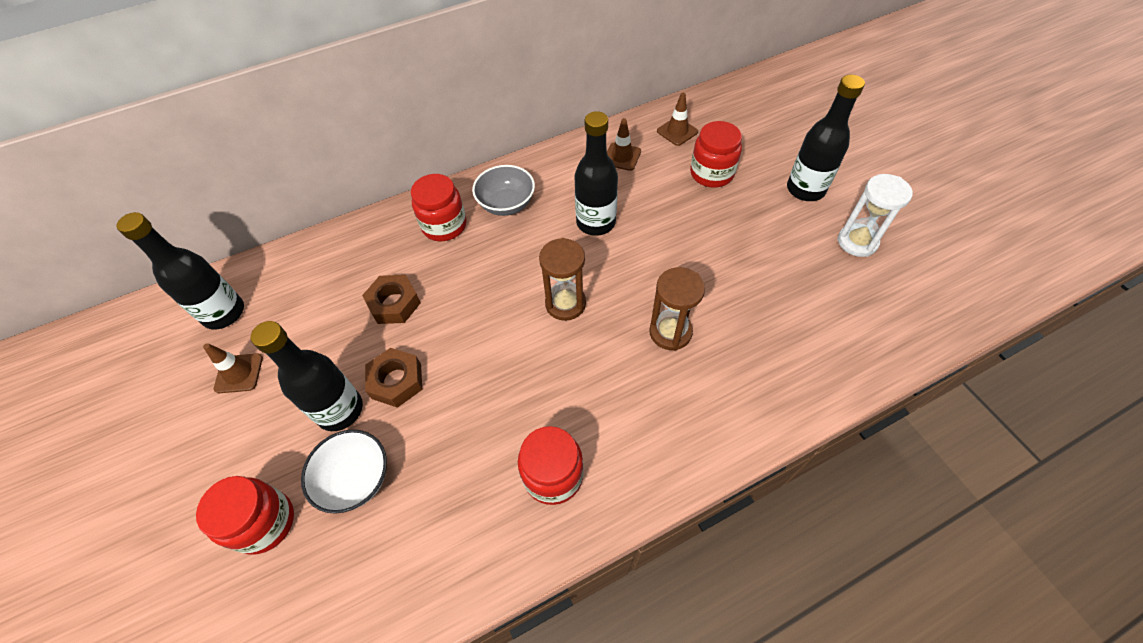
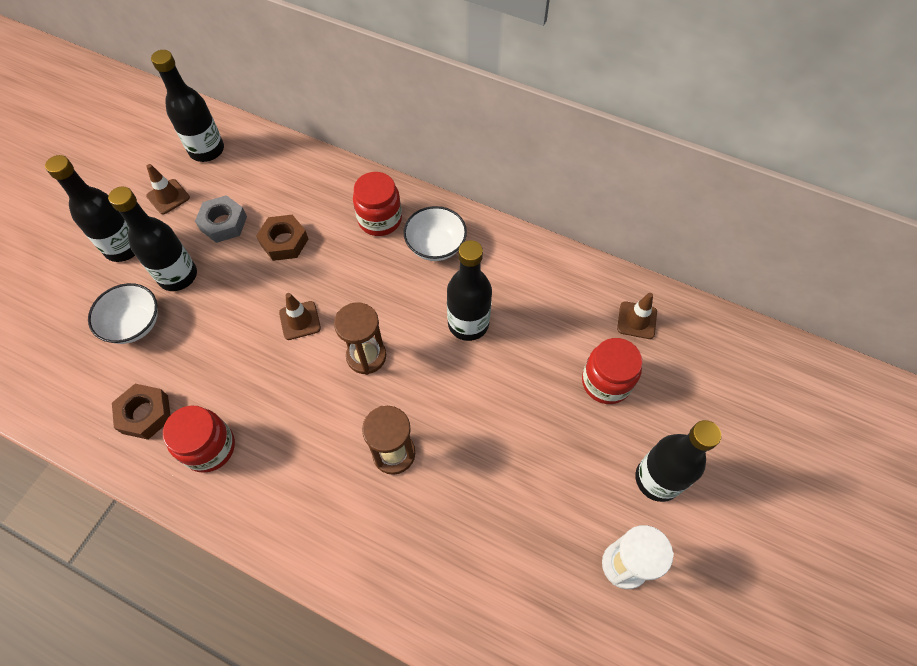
camera: 50 degrees right, 5 degrees up
red jar [196,476,294,555] -> none
brown nut [365,348,422,408] -> brown nut moved to [112,384,171,440]
grey bowl [472,165,535,216] -> white bowl [403,206,467,261]
brown traffic cone [607,118,641,171] -> brown traffic cone moved to [279,293,321,340]
none -> black bottle [45,155,135,262]
none -> grey nut [195,195,247,243]

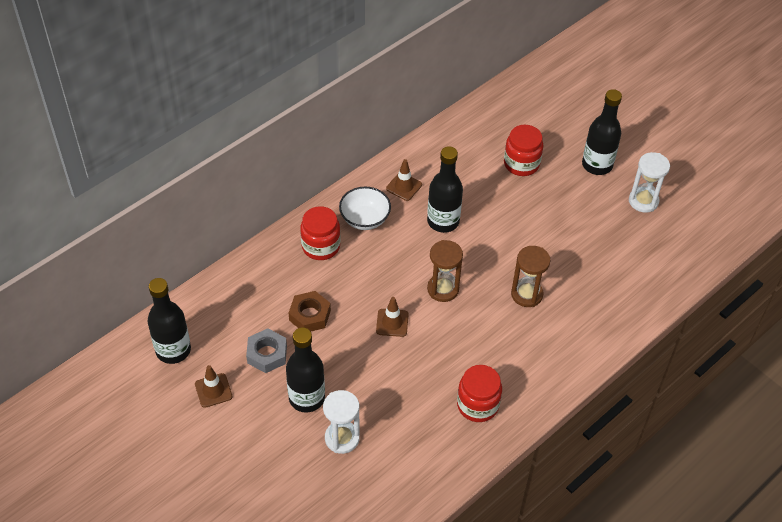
camera: 70 degrees left, 10 degrees down
black bottle [45,155,135,262] -> none
white bowl [88,283,158,344] -> white hourglass [323,390,360,454]
brown nut [112,384,171,440] -> none
brown traffic cone [617,293,657,339] -> brown traffic cone moved to [386,159,422,201]

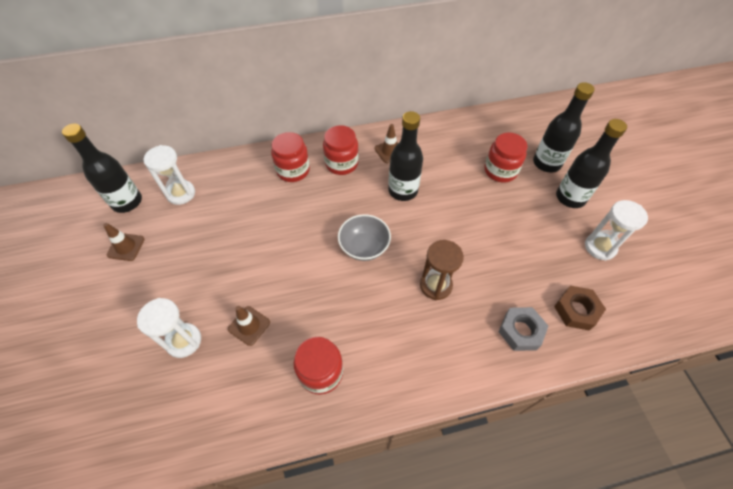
camera: 30 degrees right, 5 degrees up
grey nut [246,328,287,373] -> grey nut moved to [499,307,548,351]
black bottle [286,328,325,413] -> black bottle moved to [533,82,595,173]
brown nut [289,291,331,331] -> brown nut moved to [554,286,606,330]
white bowl [339,187,391,230] -> red jar [323,125,359,175]
brown traffic cone [376,297,409,337] -> brown traffic cone moved to [228,306,270,346]
brown hourglass [427,240,463,302] -> grey bowl [338,214,391,261]
none -> white hourglass [144,145,195,205]

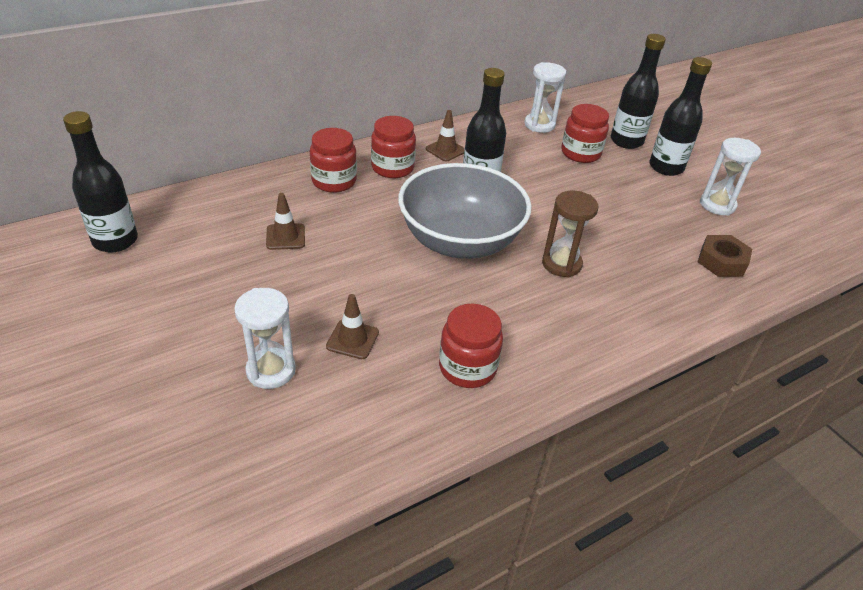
camera: 20 degrees left, 15 degrees down
brown traffic cone [103,223,145,261] -> brown traffic cone moved to [266,193,305,250]
white hourglass [144,145,195,205] -> white hourglass moved to [524,62,566,133]
grey bowl [338,214,391,261] -> grey bowl [398,163,532,259], size x1.94
grey nut [499,307,548,351] -> none

